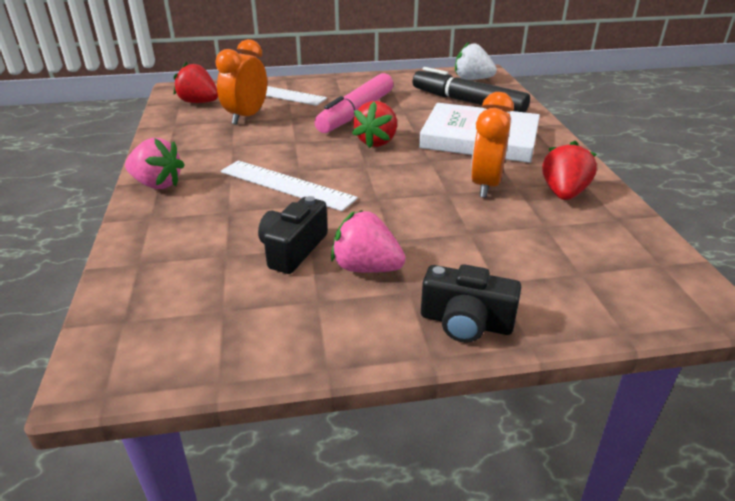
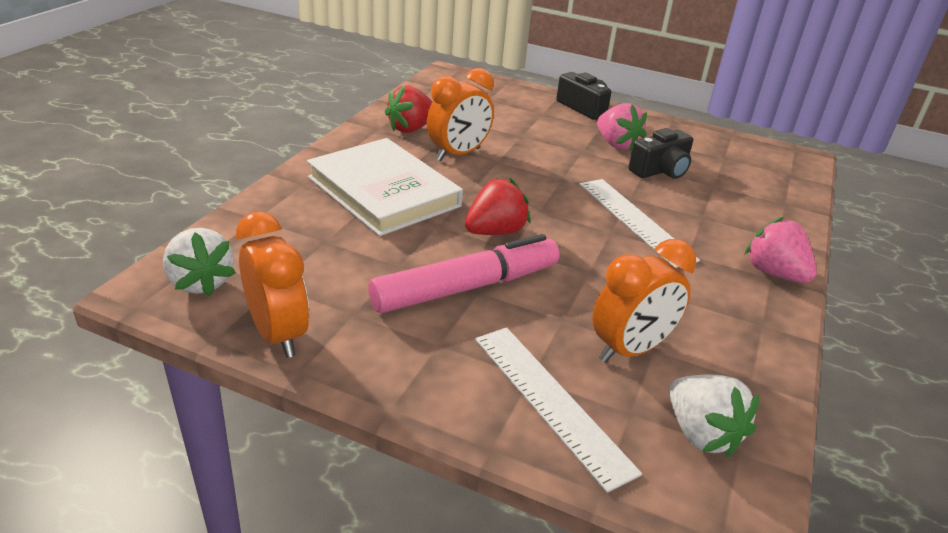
camera: 150 degrees left, 0 degrees up
red strawberry [174,62,218,103] -> white strawberry [669,374,759,457]
black marker [412,67,530,112] -> none
none -> orange clock [236,212,309,358]

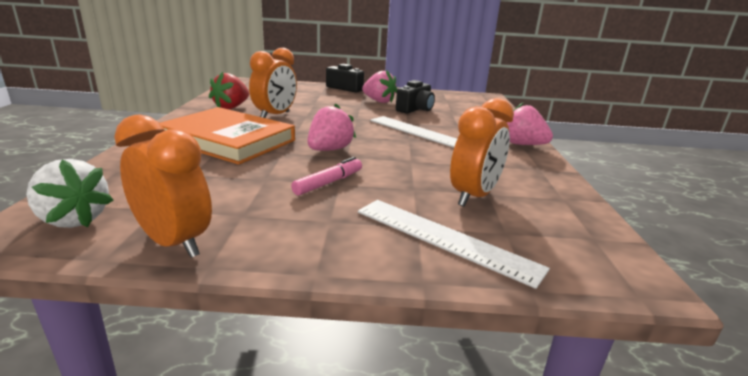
camera: 20 degrees left, 10 degrees down
white book [307,138,463,236] -> orange book [160,107,295,165]
pink marker [368,234,559,313] -> pink marker [291,157,362,196], size x0.52
red strawberry [465,178,531,235] -> pink strawberry [307,103,356,151]
white strawberry [669,374,759,457] -> none

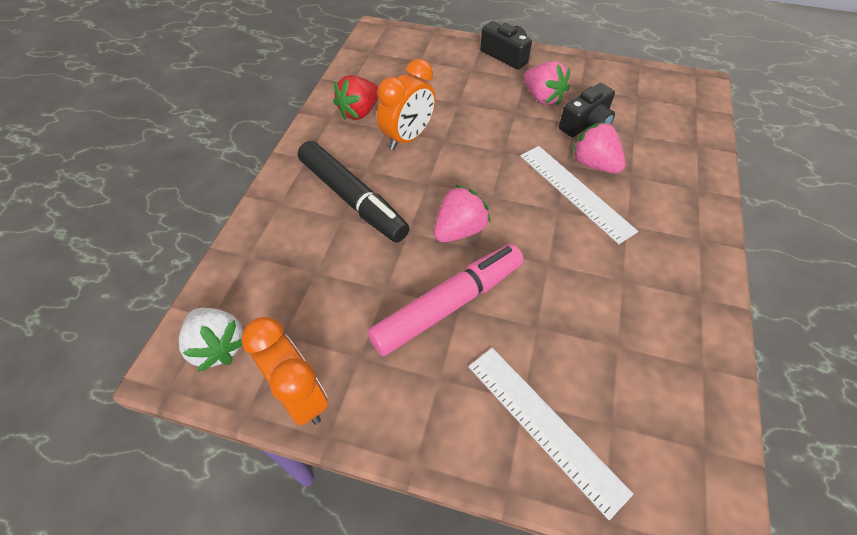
camera: 15 degrees right, 30 degrees up
orange book [160,107,295,165] -> black marker [298,141,410,242]
pink marker [291,157,362,196] -> pink marker [367,244,524,356], size x1.94
orange clock [450,98,514,207] -> none
pink strawberry [507,103,553,145] -> pink strawberry moved to [571,121,626,173]

